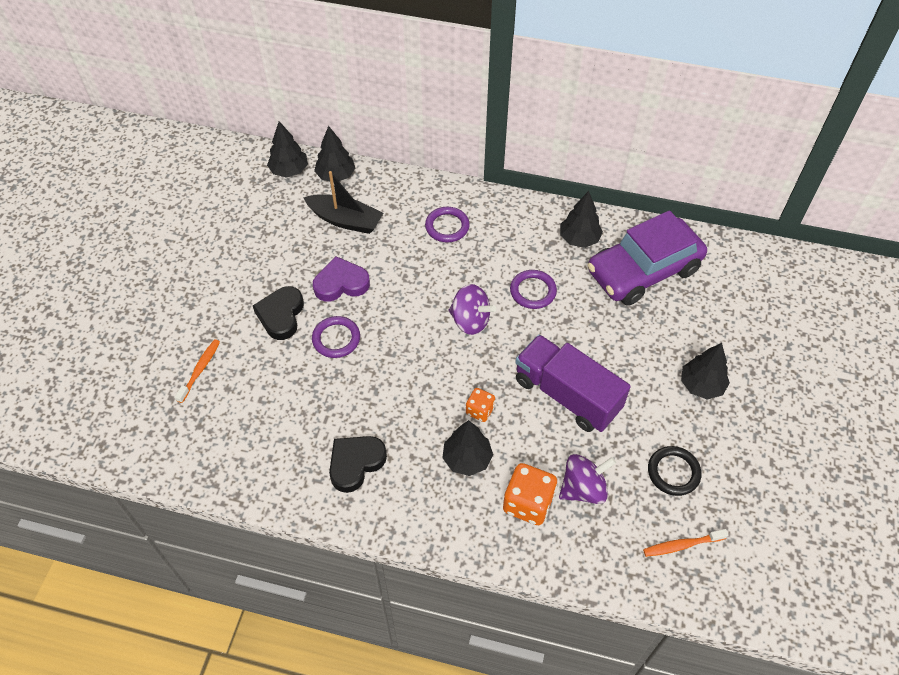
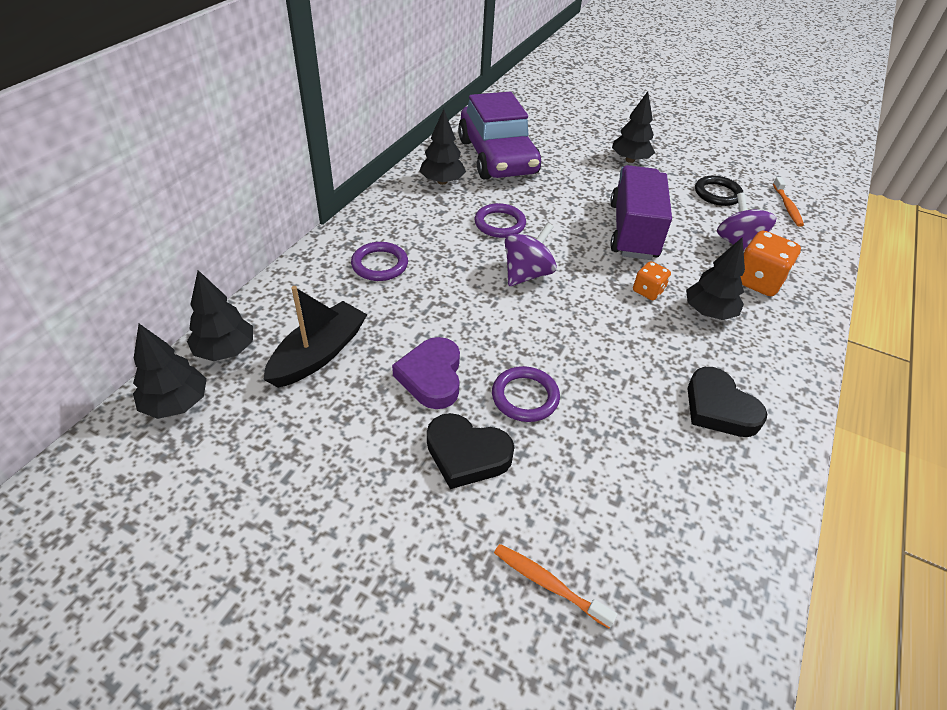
camera: 80 degrees left, 10 degrees down
purple truck [515,335,631,432] -> purple truck turned 135 degrees clockwise [610,165,672,260]

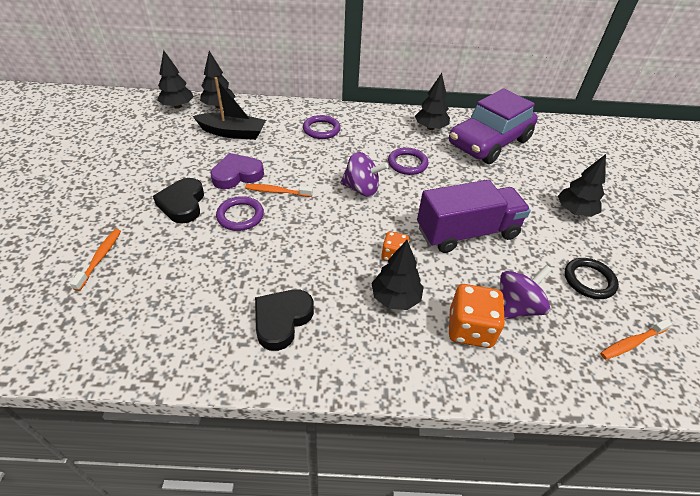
camera: 65 degrees right, 0 degrees up
none -> orange toothbrush [245,184,313,197]

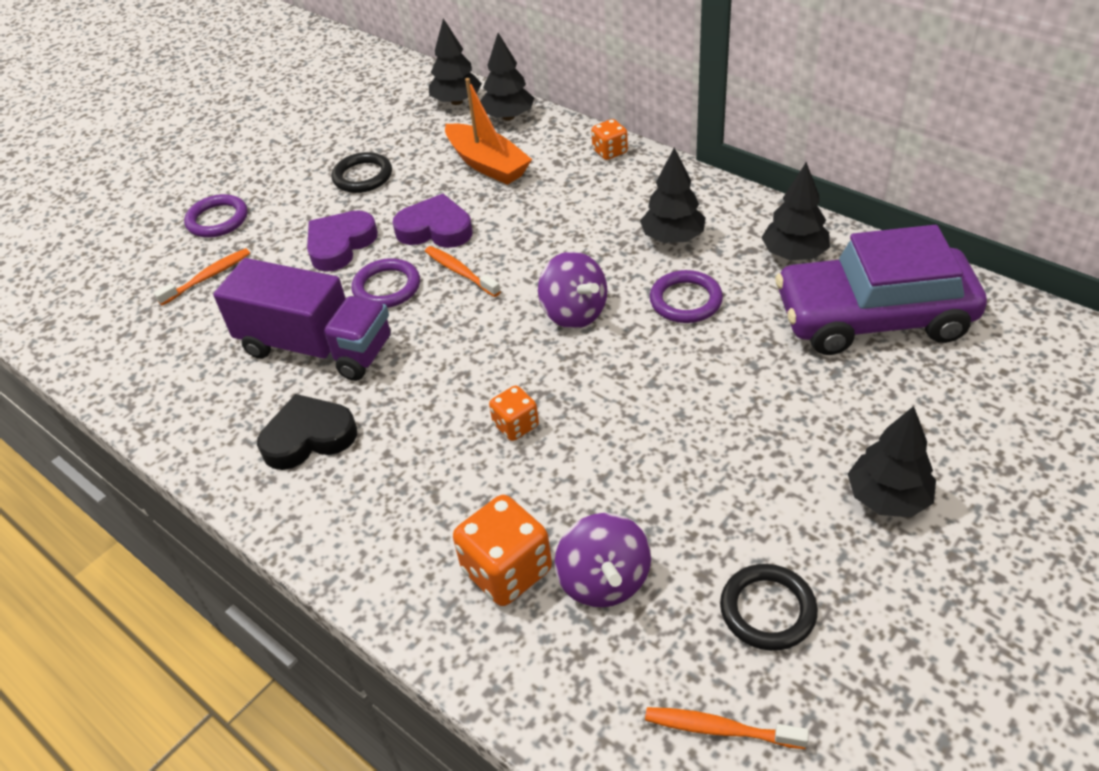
camera: 45 degrees right, 0 degrees up
black heart [153,178,204,224] -> purple heart [307,211,378,272]
black boat [193,77,266,140] -> orange boat [445,78,532,185]
purple ring [303,115,341,139] -> purple ring moved to [184,194,248,238]
black tree [371,240,424,310] -> black tree moved to [640,148,706,243]
purple truck [417,180,531,253] -> purple truck moved to [213,258,391,381]
purple spinning top [500,265,552,319] -> purple spinning top turned 75 degrees clockwise [554,513,651,608]
none -> black ring [332,152,392,193]
none -> orange dice [591,119,628,160]

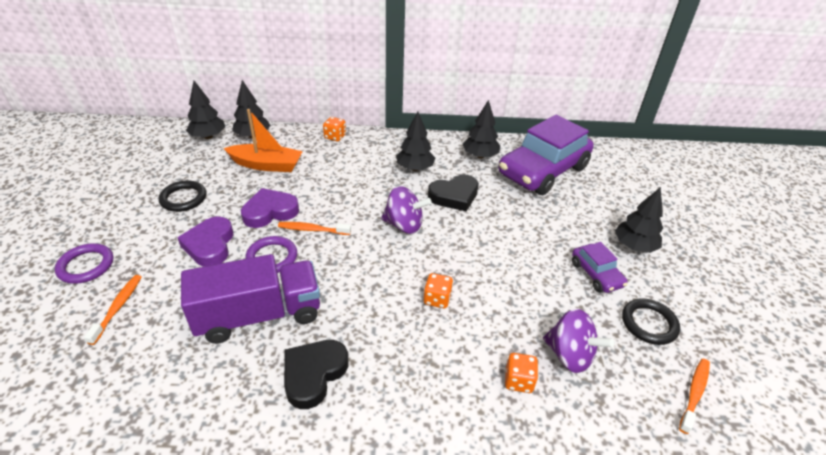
camera: 45 degrees left, 5 degrees down
orange dice [453,495,552,606] -> orange dice [505,353,538,393], size x0.58
orange toothbrush [645,707,809,749] -> orange toothbrush turned 150 degrees clockwise [679,359,710,434]
purple ring [650,270,723,323] -> black heart [428,174,479,211]
none -> purple car [572,242,628,293]

